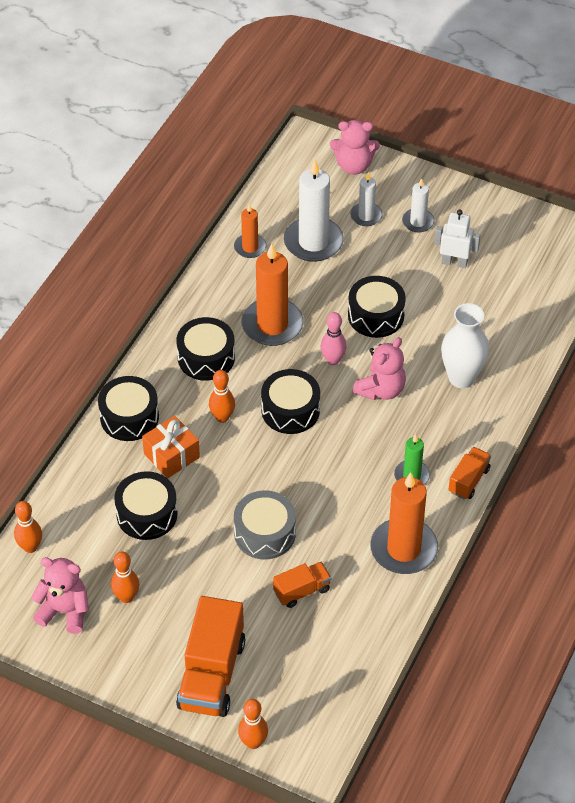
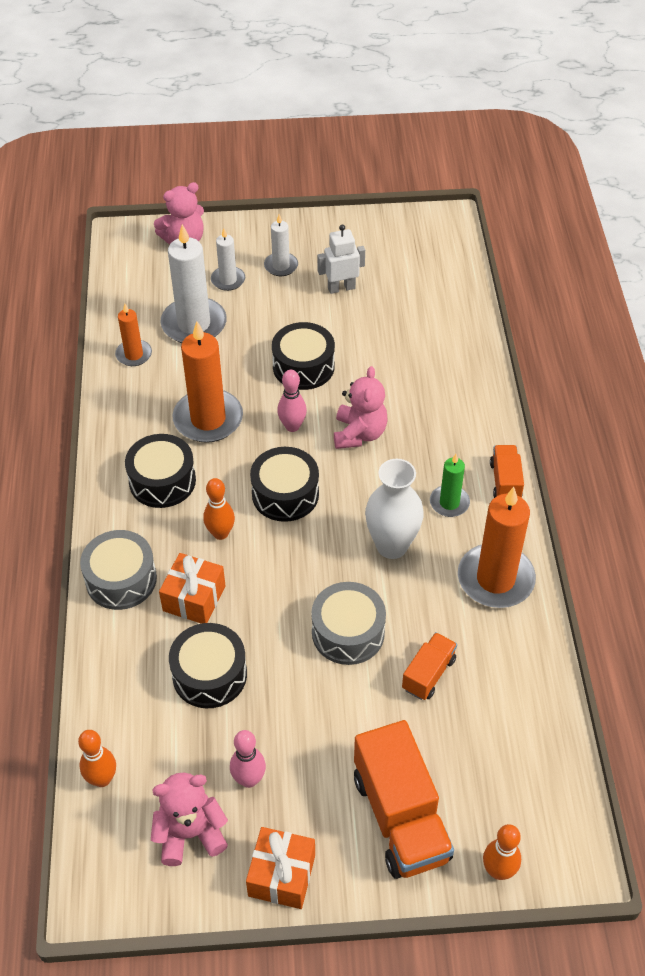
camera: 30 degrees left, 0 degrees up
black drum [98,376,159,441] -> grey drum [80,530,157,610]
orange bowling pin [111,551,139,603] -> pink bowling pin [230,730,266,788]
white vase [441,303,489,388] -> white vase moved to [365,459,424,559]
none -> orange gift [246,827,315,909]

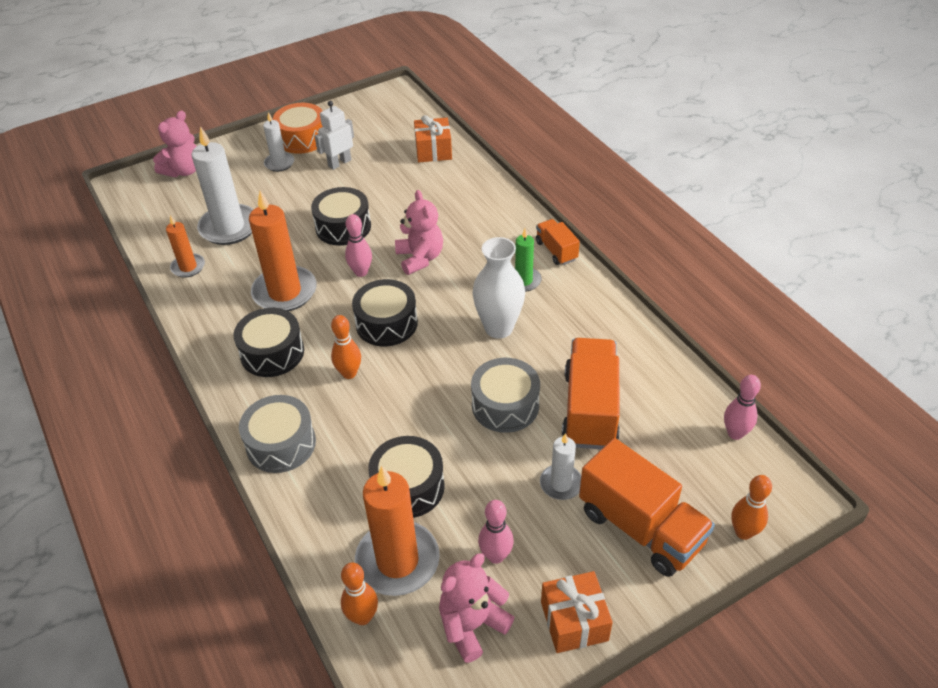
camera: 25 degrees left, 5 degrees down
orange gift [159,553,226,624] -> orange gift moved to [414,115,452,162]
white candle [211,228,245,291] -> white candle moved to [540,433,581,500]
orange truck [402,632,457,700] -> orange truck [562,338,620,449], size x1.90
orange candle [458,487,536,608] -> orange candle moved to [355,466,440,596]
none -> orange drum [273,103,323,154]
none -> pink bowling pin [724,375,761,440]

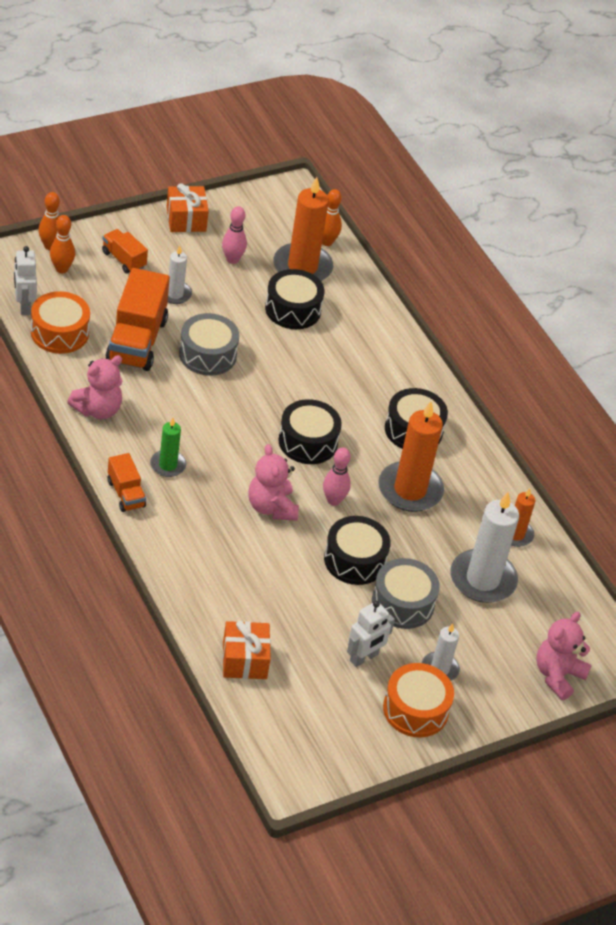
camera: 175 degrees right, 0 degrees up
grey drum [239,395,316,473] -> grey drum moved to [372,558,440,629]
orange bowling pin [331,315,361,379] -> orange bowling pin moved to [50,215,75,273]
pink teddy bear [439,554,514,663] -> pink teddy bear moved to [67,355,122,419]
white vase [472,237,525,339] -> none
orange truck [579,438,715,577] -> orange truck [102,229,148,274], size x0.53
pink bowling pin [724,375,761,440] -> white robot [14,246,37,315]
none -> orange drum [31,291,90,354]

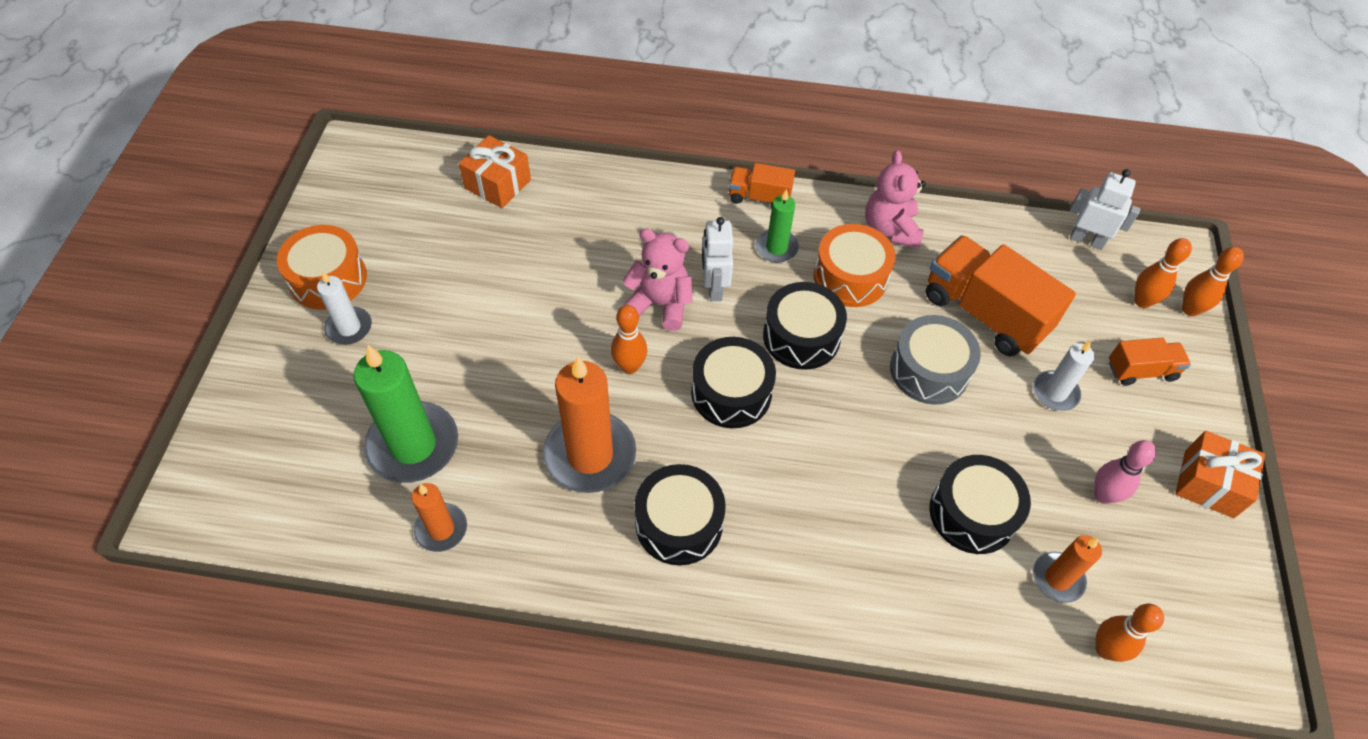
camera: 130 degrees right, 10 degrees up
orange drum [31,291,90,354] -> orange drum moved to [814,224,896,307]
orange candle [273,177,333,281] -> orange candle [1033,535,1102,603], size x0.54
pink bowling pin [323,447,351,506] -> orange bowling pin [611,305,647,374]
black drum [324,516,391,585] -> black drum moved to [763,282,847,370]
white robot [347,601,395,667] -> white robot moved to [702,217,733,301]
grey drum [372,558,440,629] -> none
white candle [450,492,519,603] -> green candle [354,345,458,483]
pink teddy bear [536,612,592,700] -> none

